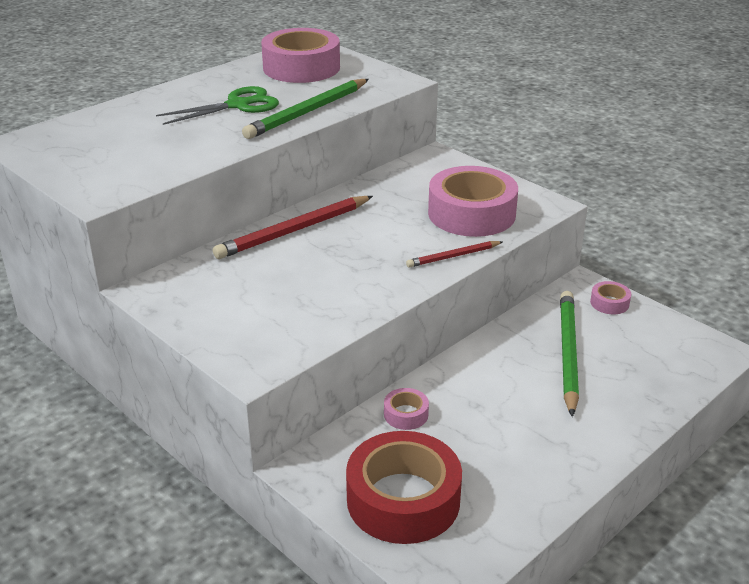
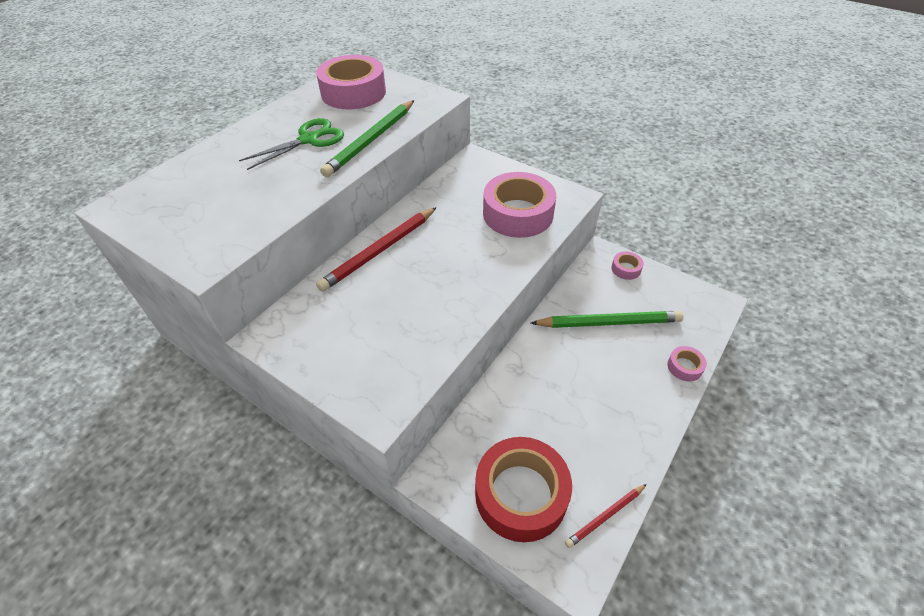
camera: 10 degrees left, 15 degrees up
pink tape [384,388,429,430] -> pink tape moved to [667,346,707,381]
red pencil [406,241,502,268] -> red pencil moved to [565,484,647,548]
green pencil [560,291,579,417] -> green pencil turned 90 degrees clockwise [531,311,684,328]

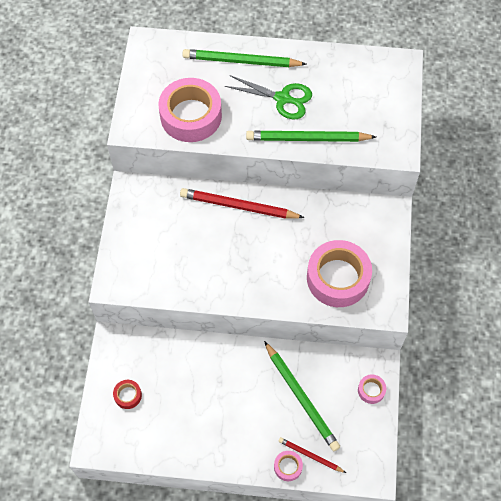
camera: 60 degrees right, 15 degrees up
pink tape [316,55,386,109] -> pink tape moved to [158,78,222,142]
red tape [475,437,572,542] -> red tape [113,380,142,409], size x0.44
red pencil [565,484,647,548] -> red pencil moved to [278,437,346,473]
none -> green pencil [182,49,306,67]

